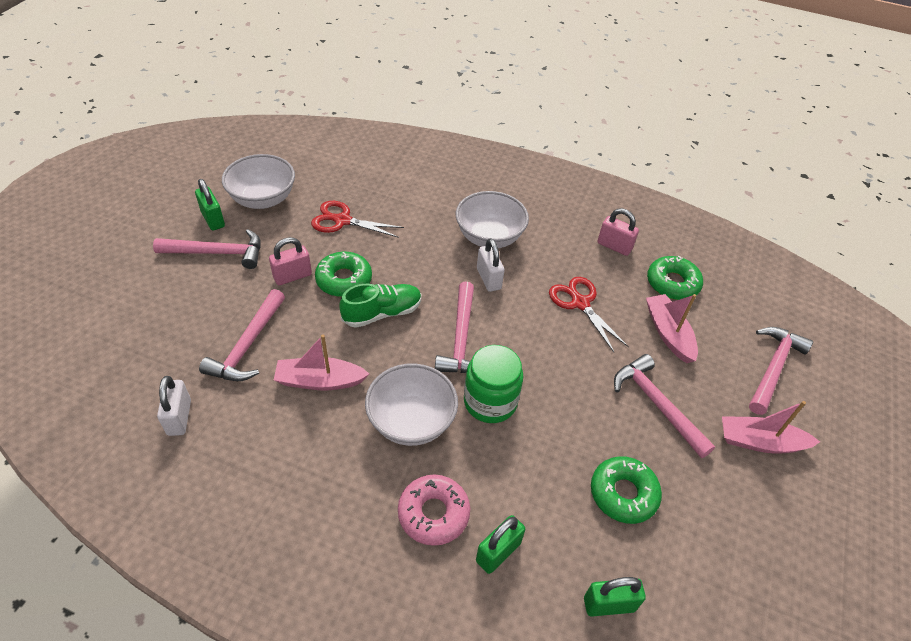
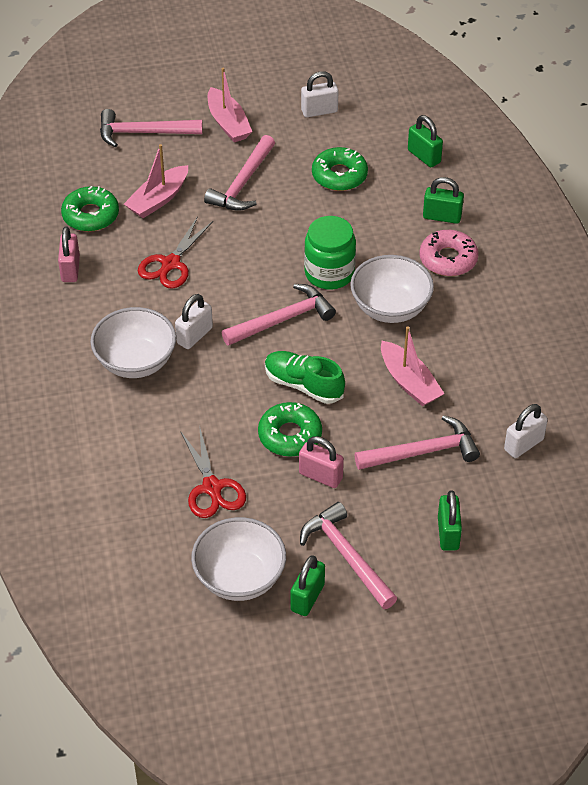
camera: 120 degrees left, 0 degrees up
none -> white padlock [301,71,338,117]
none -> green padlock [438,490,462,551]

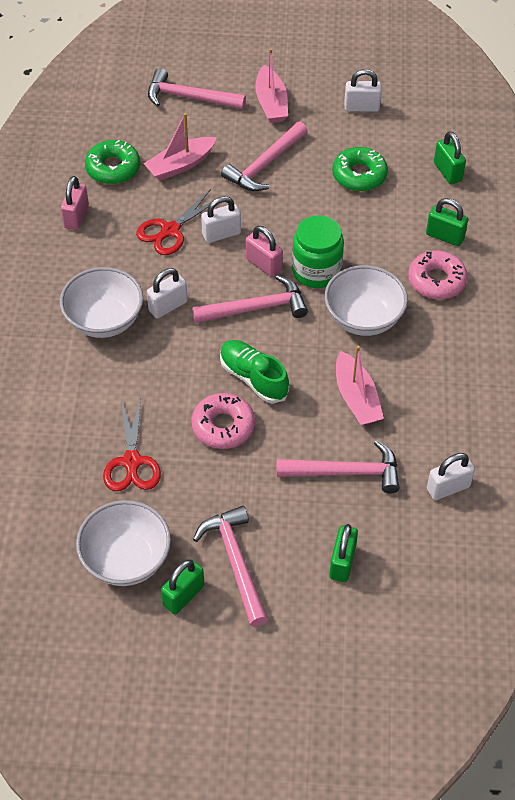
camera: 15 degrees right, 5 degrees up
green donut [258,402,322,457] -> pink donut [191,393,255,449]
pink padlock [299,436,344,488] -> pink padlock moved to [246,226,283,277]
none -> white padlock [201,196,241,243]

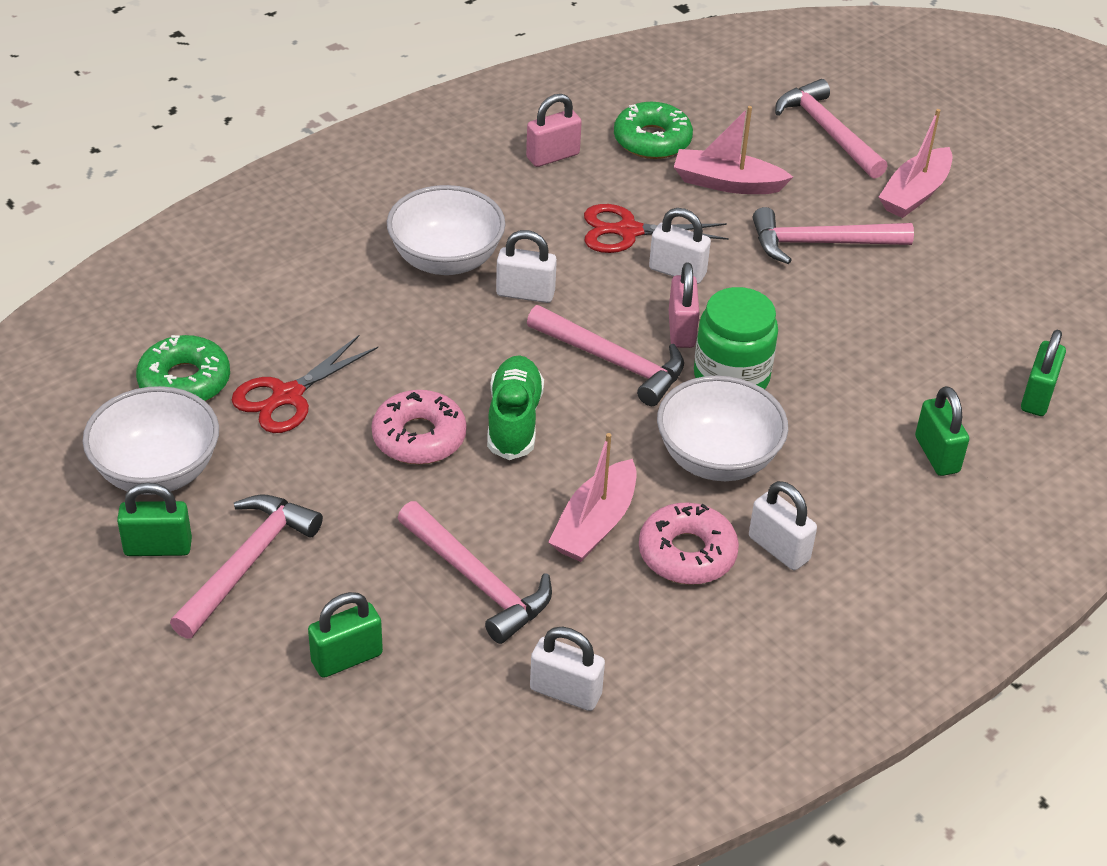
camera: 45 degrees right, 10 degrees down
green donut [332,147,388,191] -> green donut moved to [136,335,230,401]
white padlock [344,69,382,112] -> white padlock moved to [749,481,817,570]
pink donut [408,251,468,299] -> pink donut moved to [639,503,739,585]

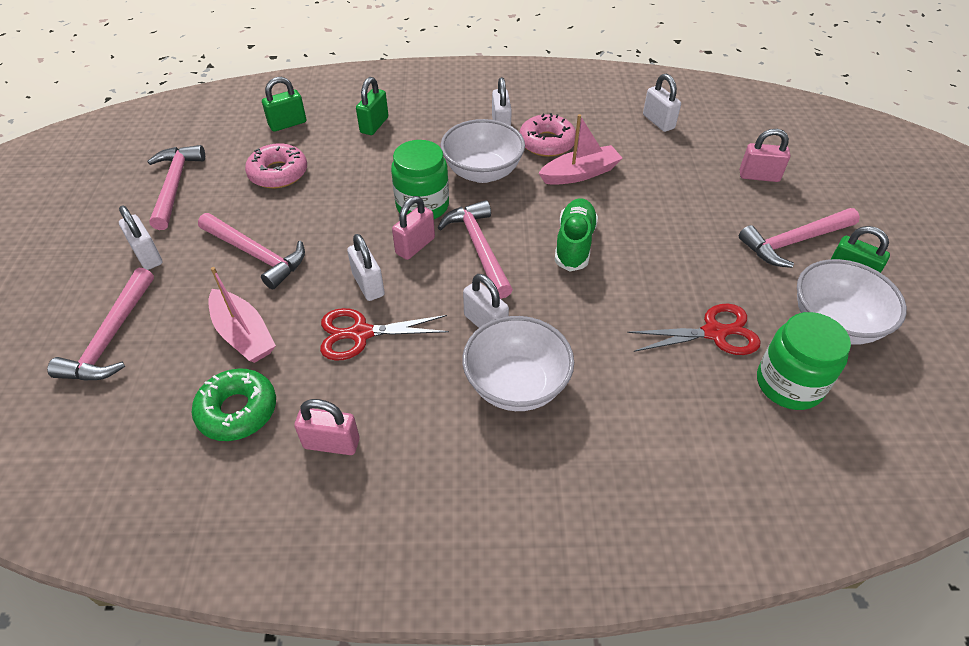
camera: 140 degrees left, 5 degrees up
green donut [136,335,230,401] -> green jar [757,312,851,410]
green padlock [308,592,383,678] -> pink padlock [740,129,791,182]
pink donut [371,390,467,464] -> pink donut moved to [245,143,307,188]
pink hammer [398,501,552,644] -> pink hammer moved to [147,145,205,230]
green shoe [487,355,544,460] -> green shoe turned 150 degrees clockwise [554,198,598,272]
red scissors [584,204,729,253] -> red scissors turned 135 degrees clockwise [320,308,449,361]
pink boat [879,109,952,218] -> white padlock [119,205,162,270]

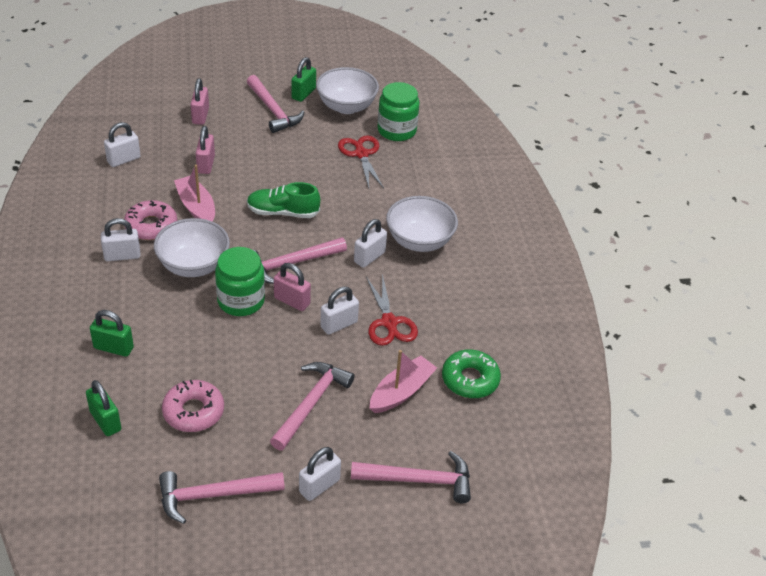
camera: 100 degrees left, 5 degrees down
pink padlock [294,399,360,455] -> pink padlock moved to [196,126,215,174]

